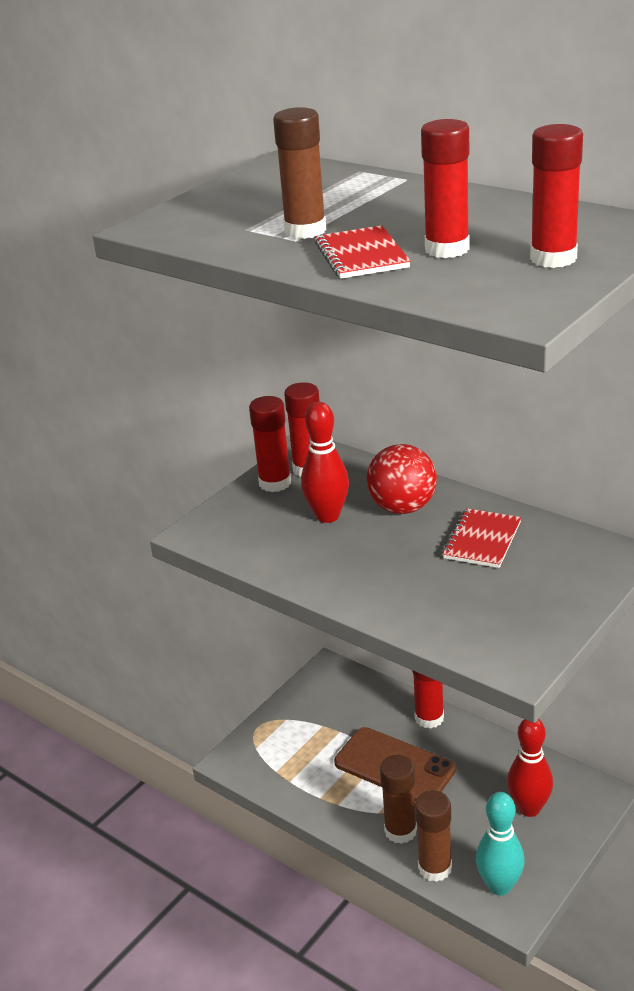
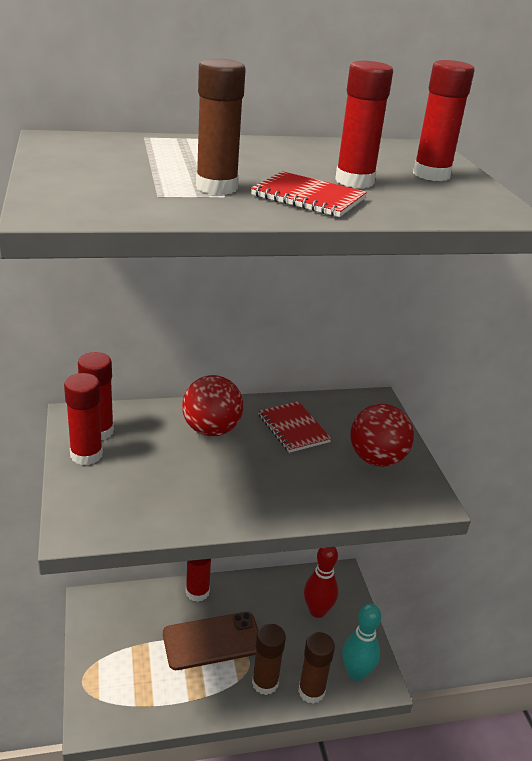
camera: 55 degrees left, 0 degrees up
red bowling pin [301,402,349,523] -> none
none -> red ball [350,404,414,467]

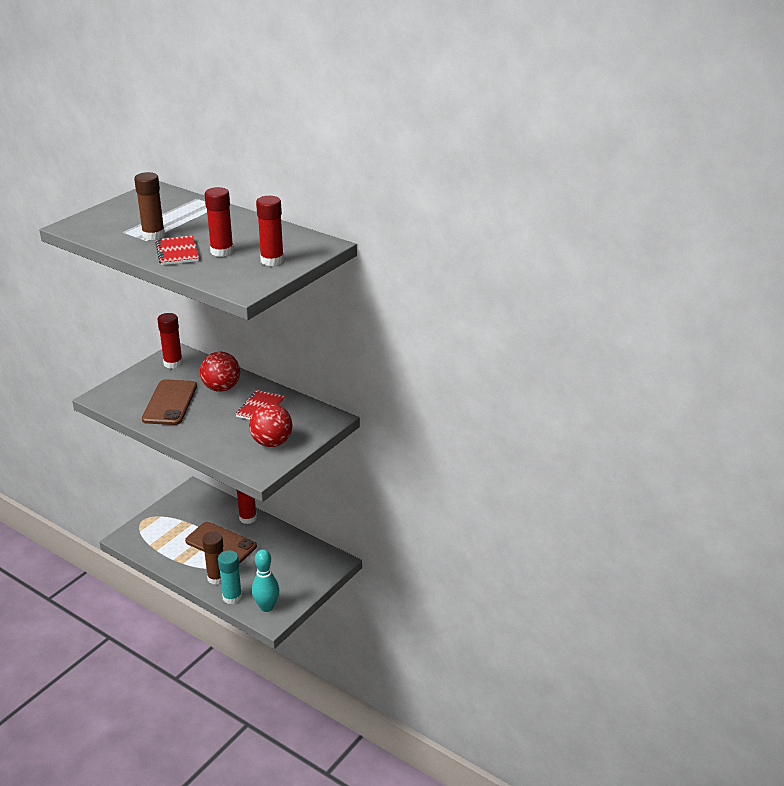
camera: 50 degrees right, 0 degrees up
red glue stick [64,373,103,465] -> none
brown glue stick [298,632,335,704] -> turquoise glue stick [218,550,242,604]
red bowling pin [304,547,338,618] -> none
none -> brown phone [142,379,197,425]

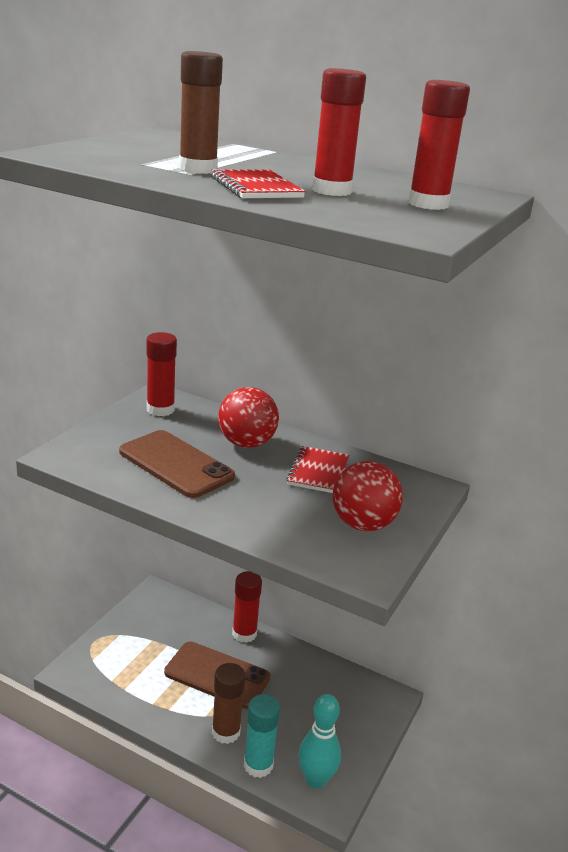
camera: 10 degrees left, 5 degrees down
brown phone [142,379,197,425] -> brown phone turned 45 degrees counterclockwise [119,430,235,498]

